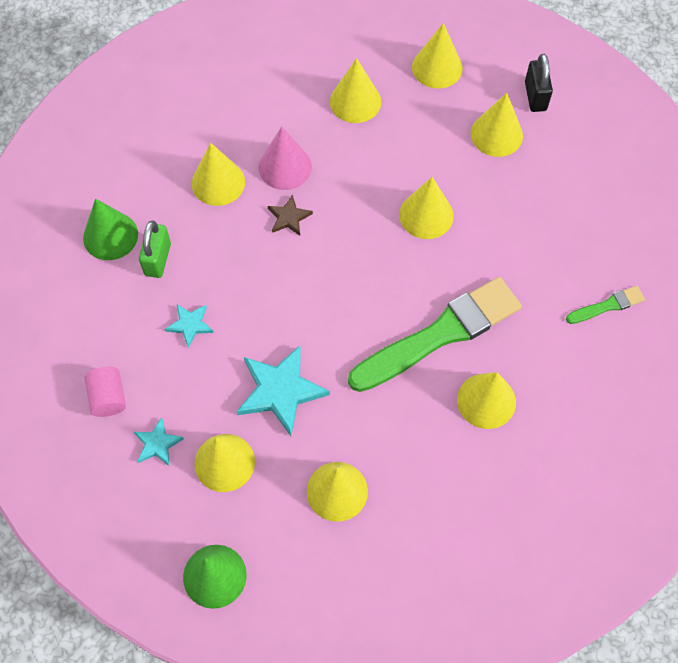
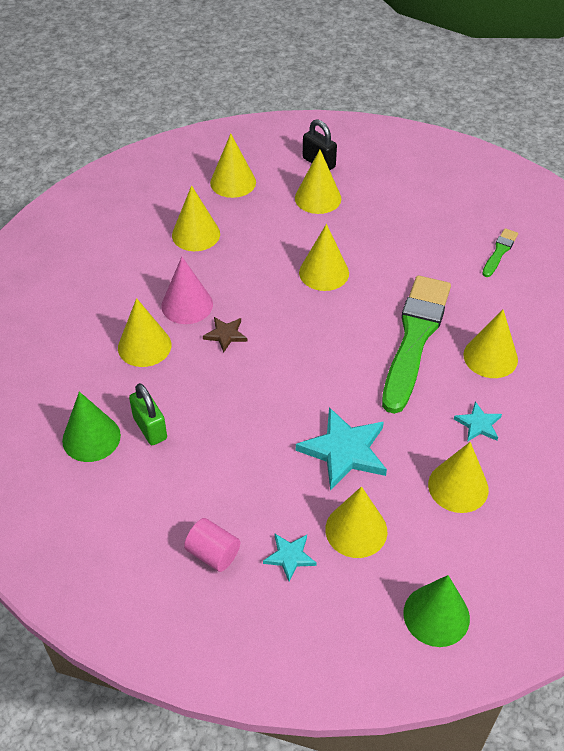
camera: 40 degrees left, 15 degrees down
turquoise star [165,304,214,348] -> turquoise star moved to [454,401,502,442]

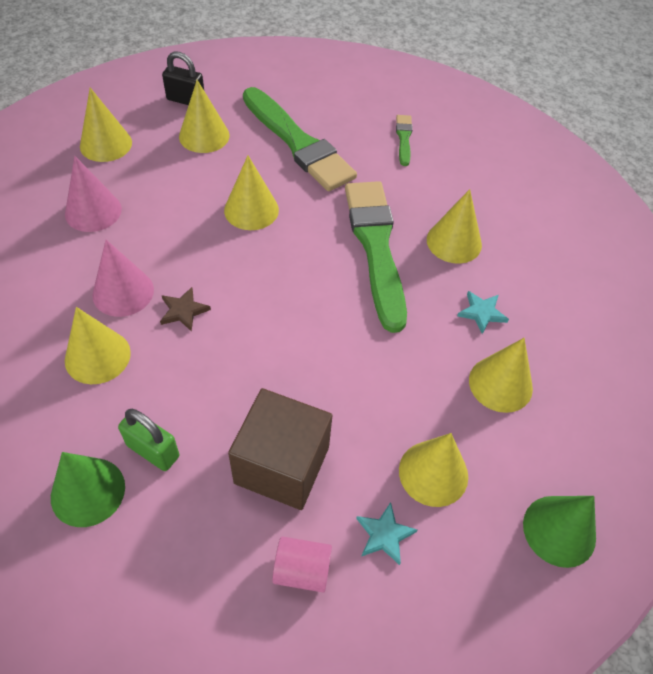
camera: 30 degrees left, 5 degrees up
yellow cone [172,185,220,251] -> pink cone [65,156,122,232]
turquoise star [296,407,387,491] -> none
none -> brown cube [228,388,333,510]
none -> green brush [243,87,357,191]

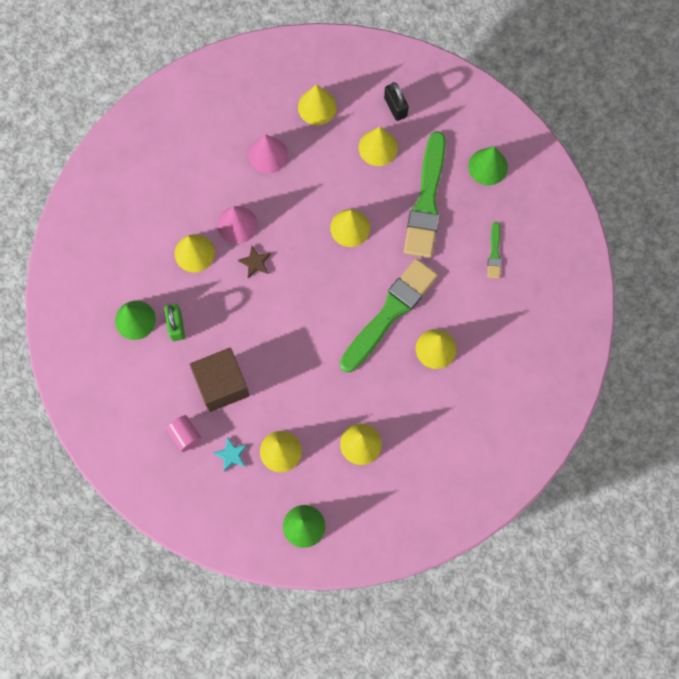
camera: 50 degrees right, 20 degrees up
green brush [396,115,413,166] -> green brush turned 135 degrees clockwise [487,222,501,278]
turquoise star [457,291,509,334] -> none
none -> green cone [468,146,508,185]

